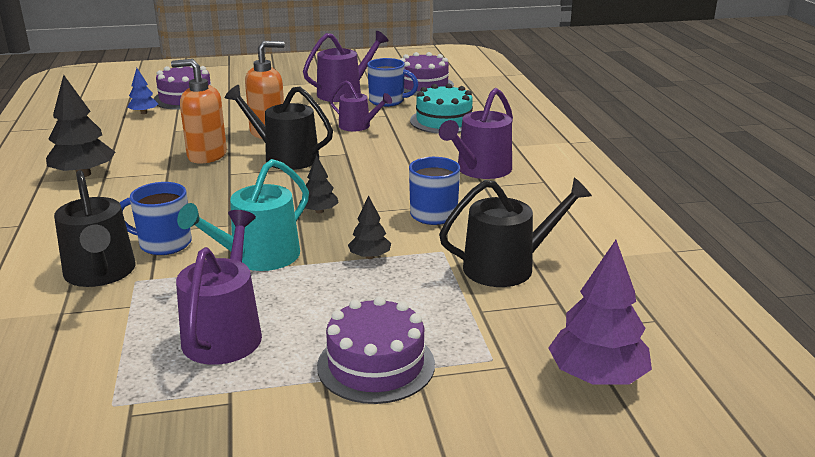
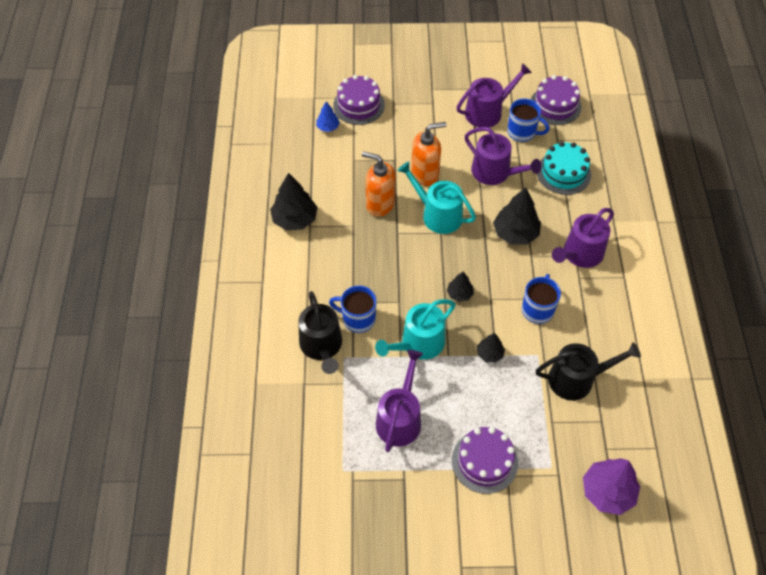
camera: 10 degrees right, 30 degrees up
black watering can [225,85,333,170] -> turquoise watering can [398,161,476,234]
purple watering can [330,81,392,131] -> purple watering can [465,127,542,185], size x1.55
none -> black tree [493,188,541,245]

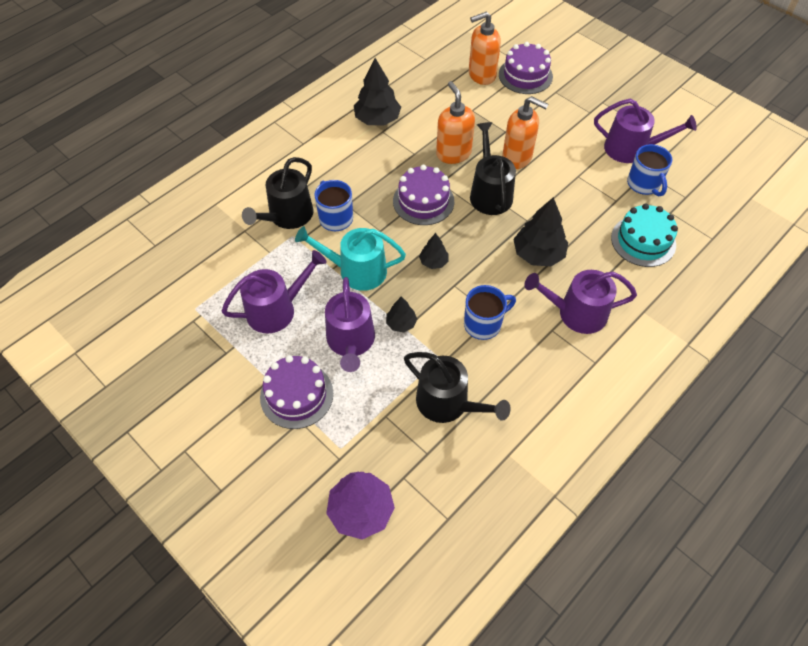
camera: 45 degrees right, 0 degrees up
blue tree [316,101,340,132] -> orange soap dispenser [469,12,501,85]
turquoise watering can [398,161,476,234] -> black watering can [470,122,516,215]
purple watering can [465,127,542,185] -> purple watering can moved to [325,277,375,372]
purple cake [531,75,582,125] -> purple cake moved to [393,165,454,225]

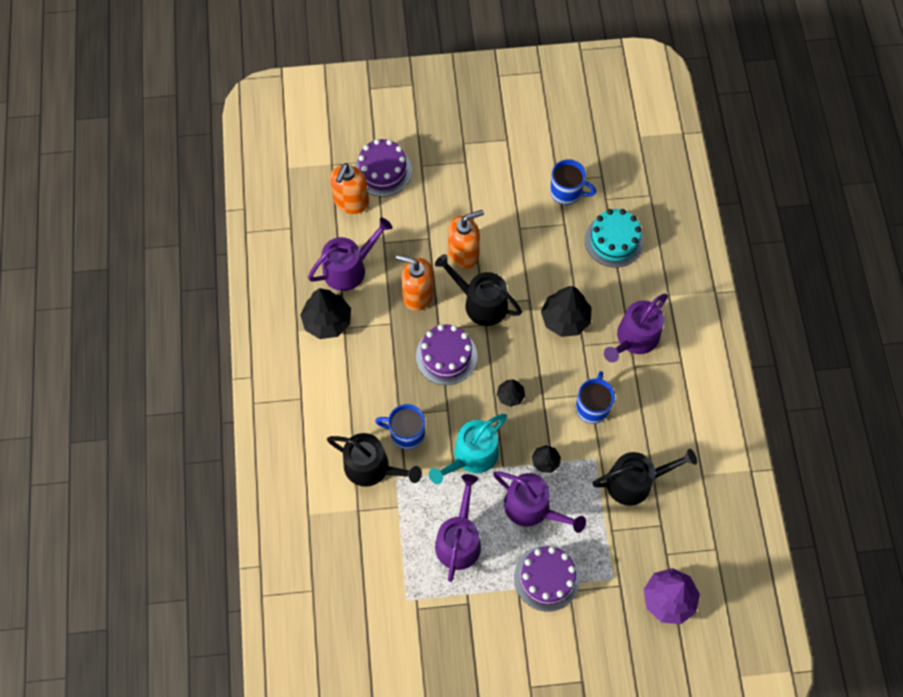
camera: 50 degrees left, 10 degrees up
black watering can [242,157,314,229] -> black watering can turned 45 degrees counterclockwise [327,433,422,487]
purple watering can [594,99,697,163] -> purple watering can moved to [308,218,392,291]

